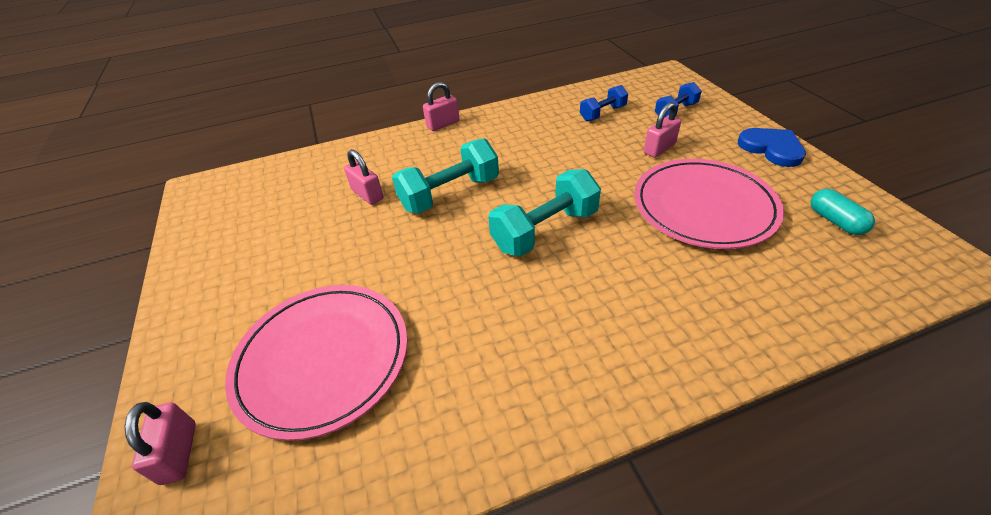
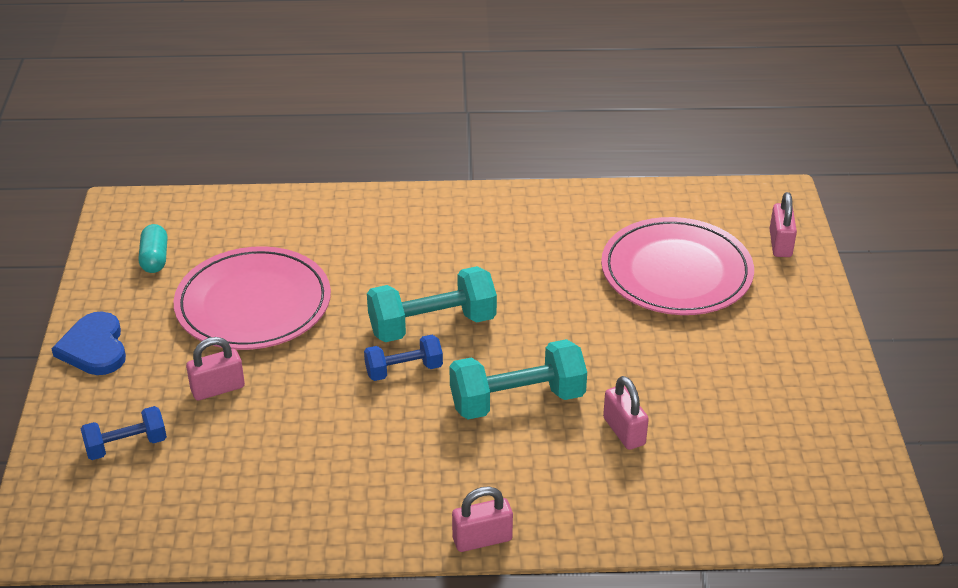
camera: 165 degrees left, 5 degrees down
blue dumbbell [580,85,628,121] -> blue dumbbell moved to [364,335,443,381]

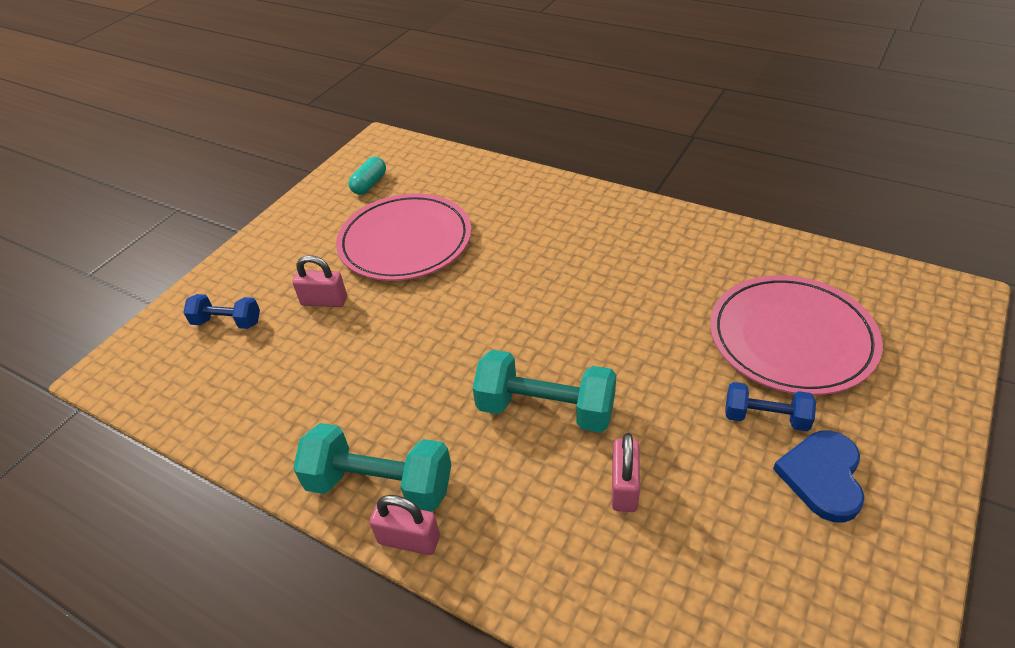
camera: 35 degrees right, 5 degrees up
blue heart [51,312,126,375] -> blue heart moved to [773,430,865,522]
blue dumbbell [364,335,443,381] -> blue dumbbell moved to [725,382,816,431]
turquoise dumbbell [367,266,497,342] -> turquoise dumbbell moved to [293,423,451,512]
pink padlock [770,192,797,257] -> none

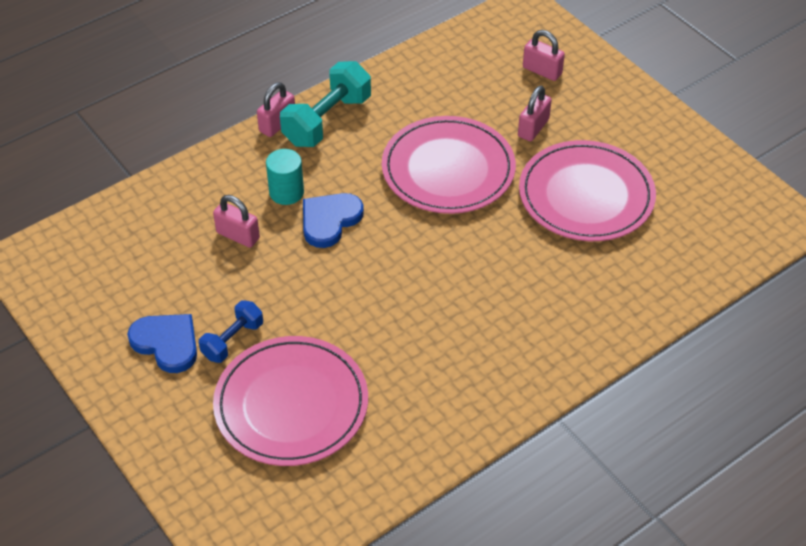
camera: 110 degrees right, 5 degrees up
blue dumbbell [183,294,260,329] -> pink padlock [523,30,565,81]
turquoise capsule [348,157,386,195] -> none
turquoise dumbbell [473,350,616,433] -> blue heart [303,193,364,248]
none -> turquoise cylinder [266,149,304,205]
none -> pink plate [382,116,516,214]

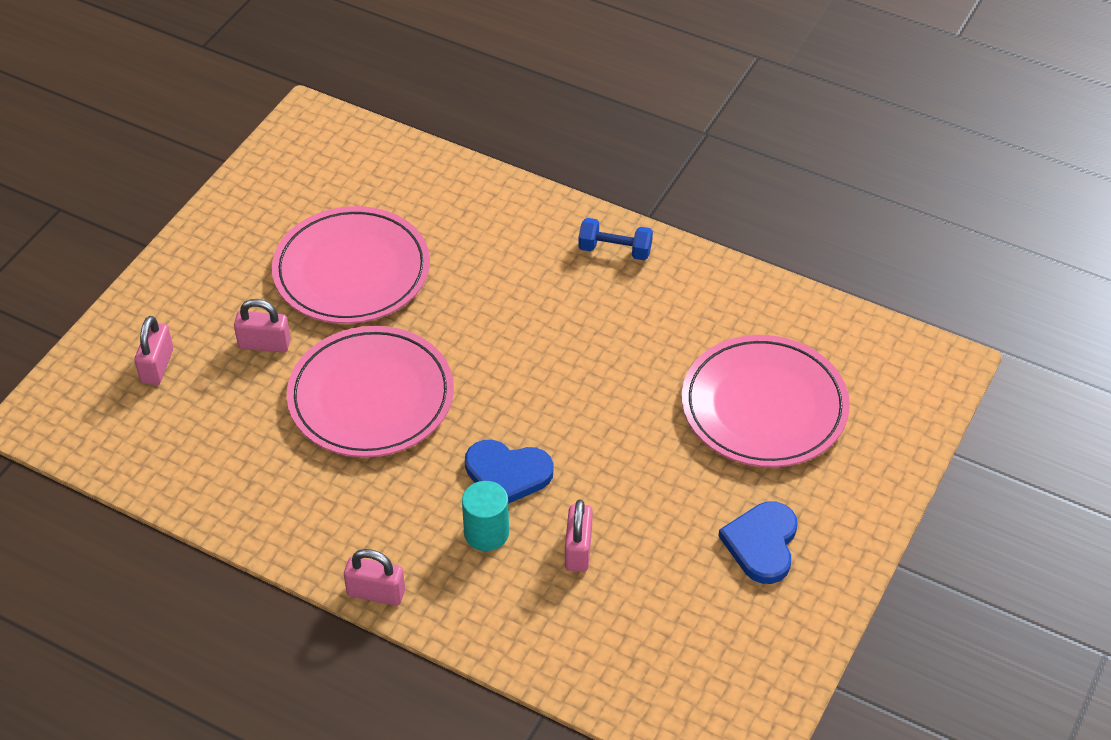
camera: 115 degrees left, 0 degrees up
blue dumbbell [199,300,263,363] -> blue dumbbell moved to [578,218,653,260]
turquoise dumbbell [280,61,371,147] -> none

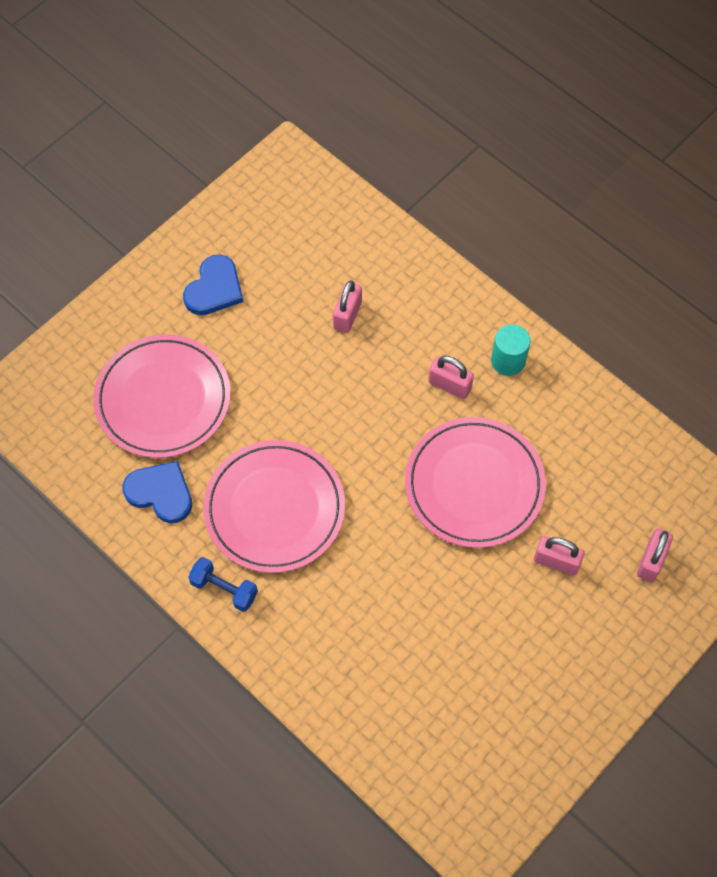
camera: 165 degrees left, 15 degrees up
pink plate [272,206,430,324] -> pink plate moved to [203,440,345,573]
pink padlock [344,549,405,606] -> pink padlock moved to [428,356,474,399]
turquoise cylinder [462,481,509,551] -> turquoise cylinder moved to [491,324,531,376]
blue heart [465,440,553,504] -> blue heart moved to [122,461,192,523]

